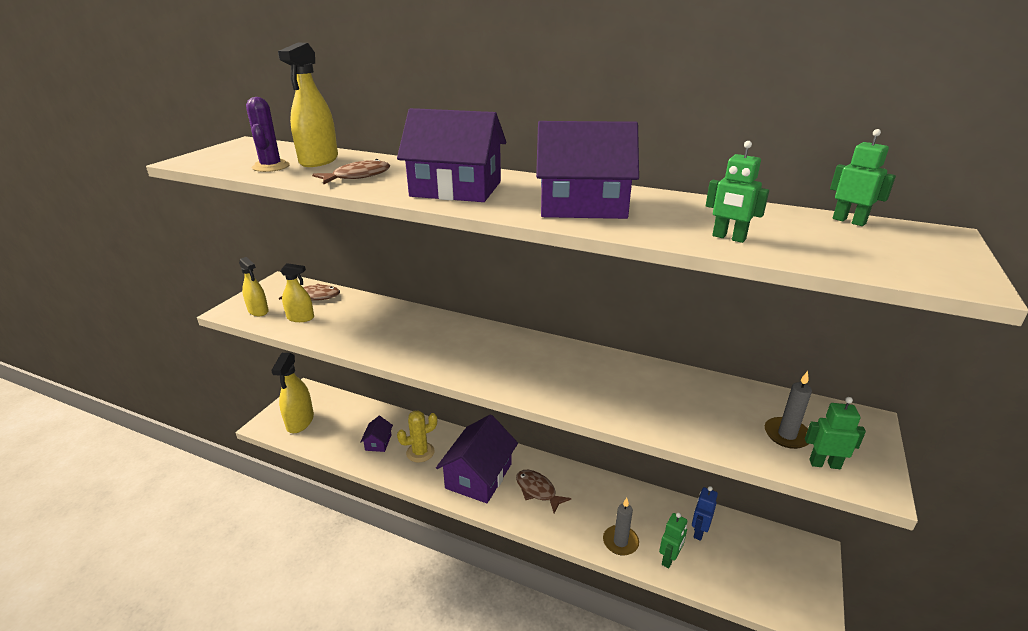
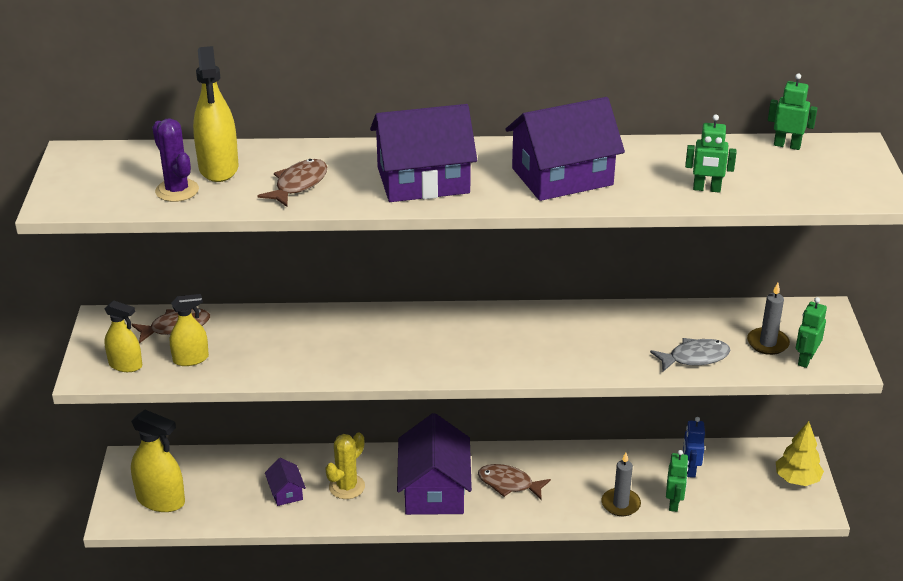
camera: 25 degrees left, 5 degrees up
yellow spray bottle [271,353,314,433] -> yellow spray bottle turned 45 degrees counterclockwise [131,410,185,512]
green robot [805,397,866,469] -> green robot turned 45 degrees counterclockwise [796,297,827,368]
none -> grey fish [650,338,731,371]
none -> yellow tree [776,421,824,486]

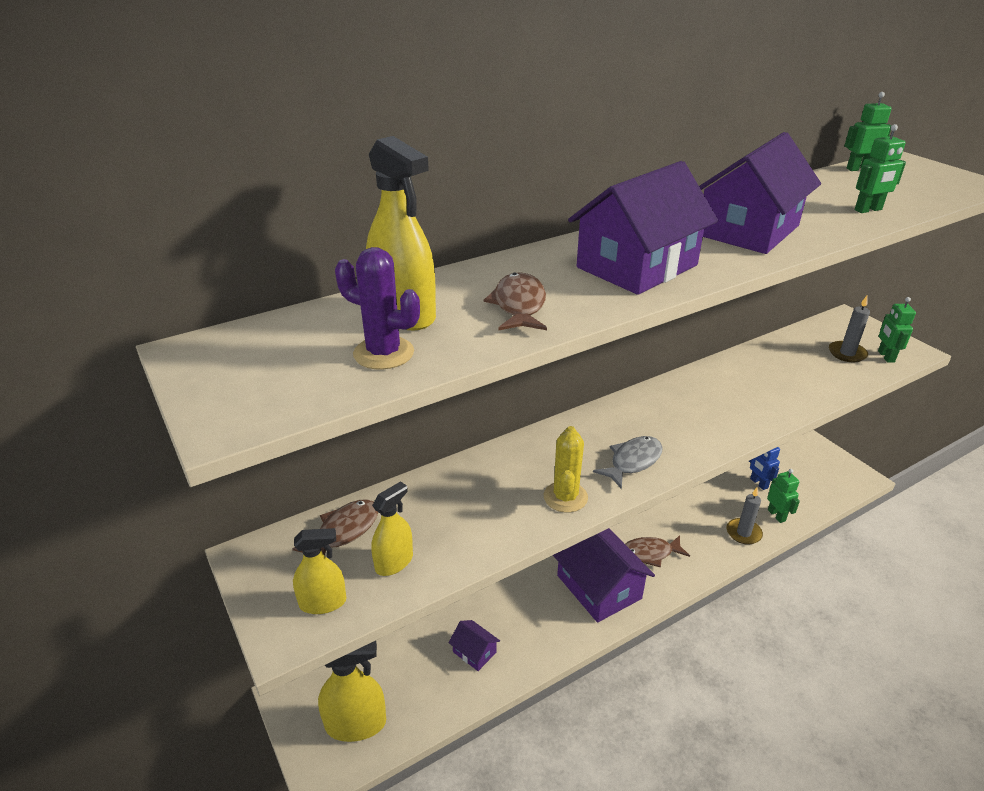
camera: 30 degrees left, 0 degrees up
yellow cactus [326,432,365,499] -> yellow cactus moved to [544,426,588,512]
grey fish [650,338,731,371] -> grey fish moved to [593,436,663,489]
yellow tree [776,421,824,486] -> none

